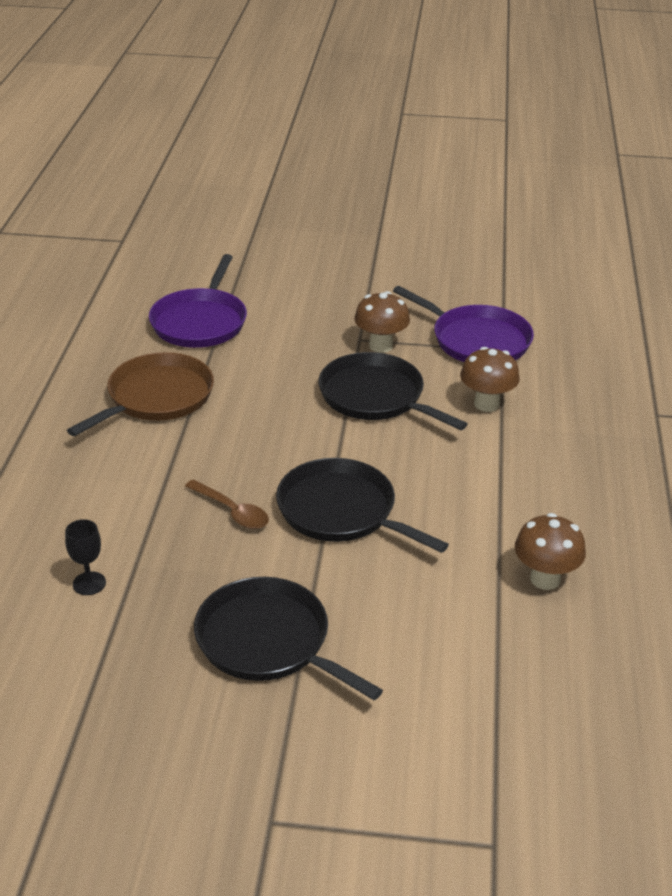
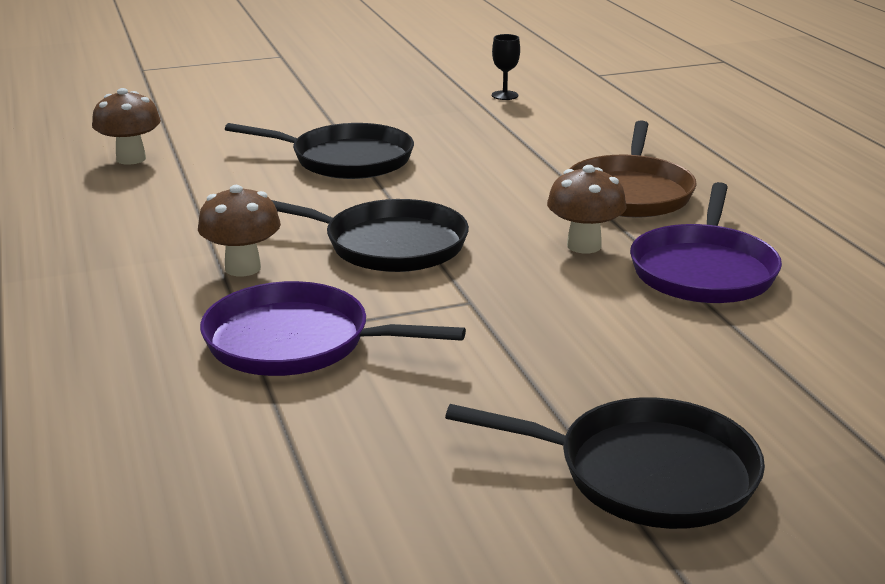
camera: 155 degrees right, 10 degrees down
purple pan [149,254,247,348] -> purple pan turned 150 degrees counterclockwise [630,182,782,303]
brown spoon [185,479,269,529] -> none
black pan [194,577,383,700] -> black pan moved to [445,397,765,529]
brown mushroom [354,291,410,353] -> brown mushroom moved to [547,165,627,254]

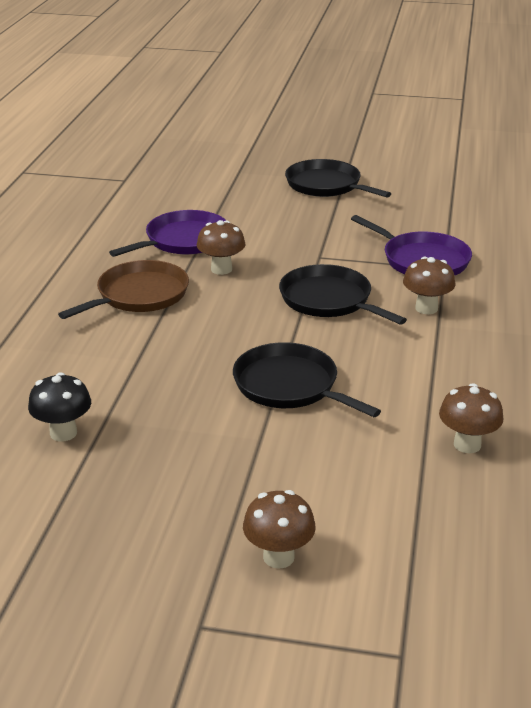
camera: 150 degrees left, 5 degrees up
black goblet [492,34,520,100] -> black mushroom [28,372,91,441]
none -> brown mushroom [243,490,316,569]

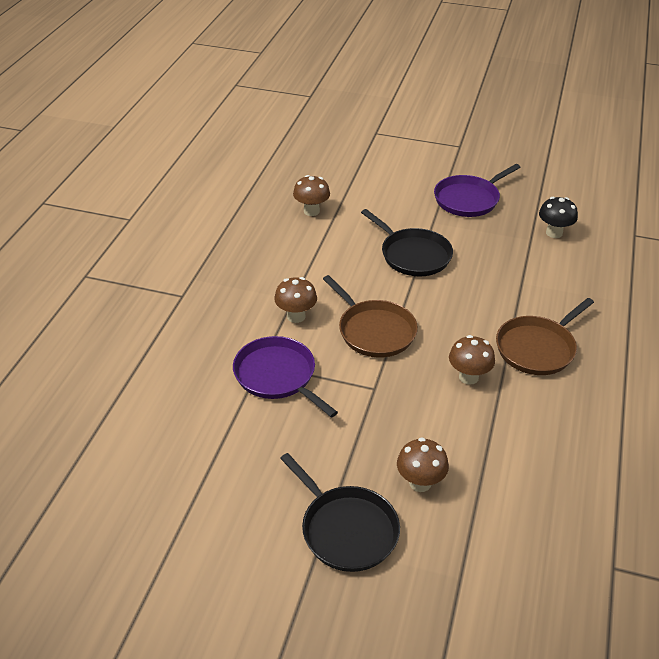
camera: 175 degrees left, 10 degrees up
purple pan [109,210,227,257] -> purple pan moved to [434,164,521,217]
brown mushroom [243,490,316,569] -> brown mushroom moved to [397,437,449,492]
black pan [279,264,407,325] -> brown pan [323,275,418,358]

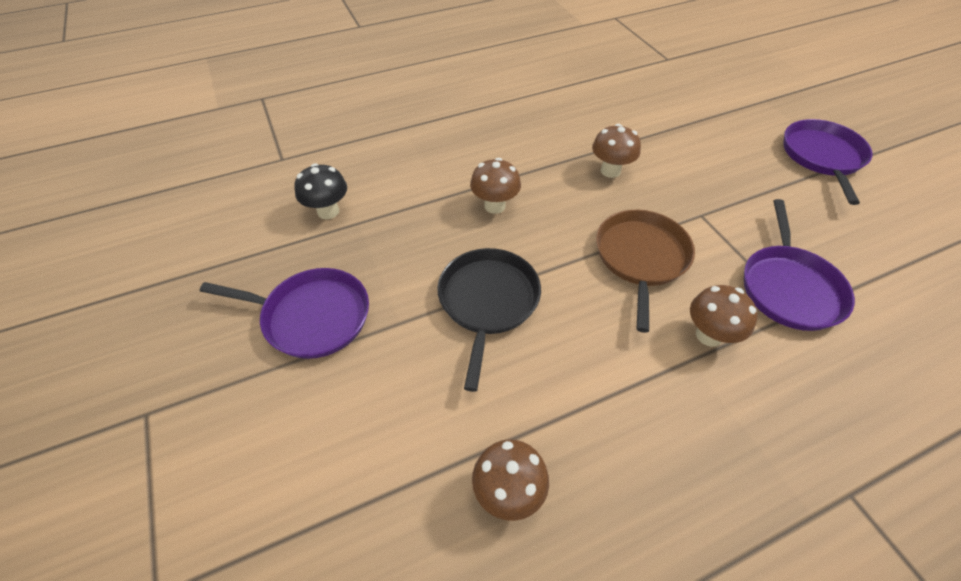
camera: 130 degrees left, 10 degrees up
black pan [280,453,400,572] -> purple pan [783,119,872,205]
brown mushroom [397,437,449,492] -> brown mushroom moved to [470,158,521,214]
brown pan [496,298,594,375] -> none

